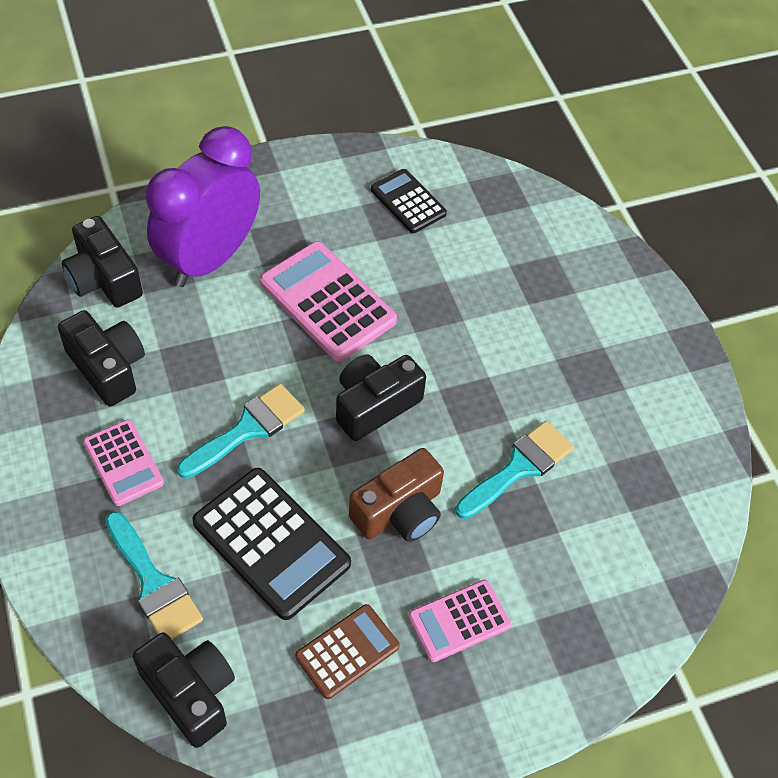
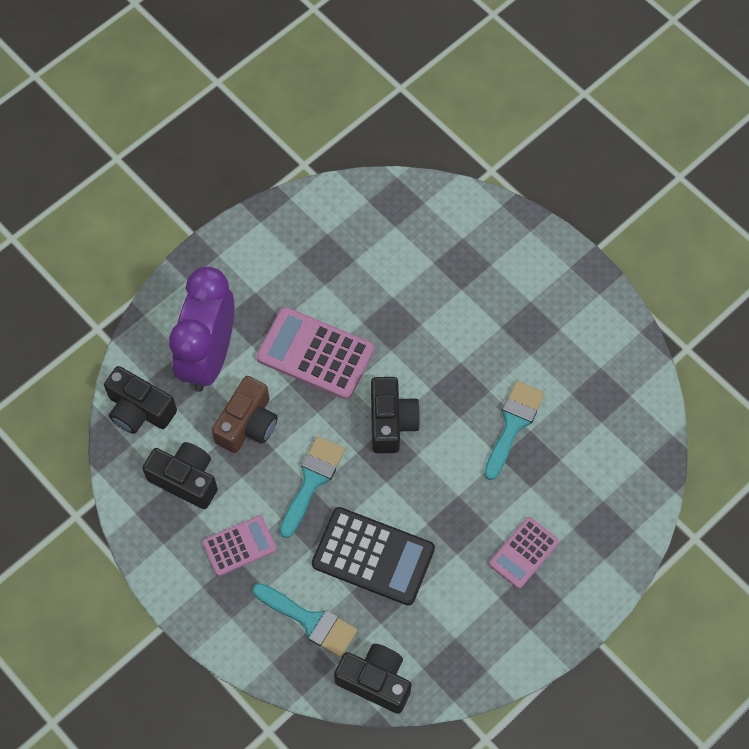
camera: 20 degrees left, 10 degrees up
pink calculator [83,419,164,506] -> pink calculator turned 60 degrees counterclockwise [203,515,277,576]
brown calculator [295,604,400,699] -> none
black camera [336,354,426,441] -> black camera turned 150 degrees clockwise [371,377,421,453]
brown camera [349,448,444,542] -> brown camera moved to [212,376,278,453]
black calculator [371,169,447,233] -> none

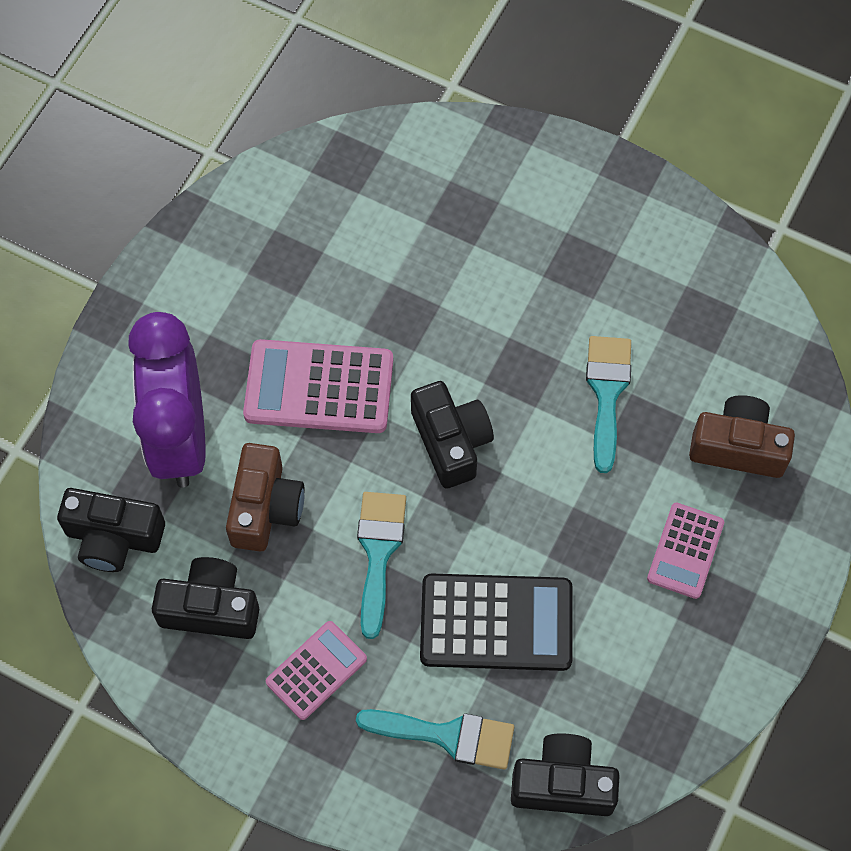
camera: 20 degrees left, 0 degrees up
none -> brown camera [689,395,795,478]

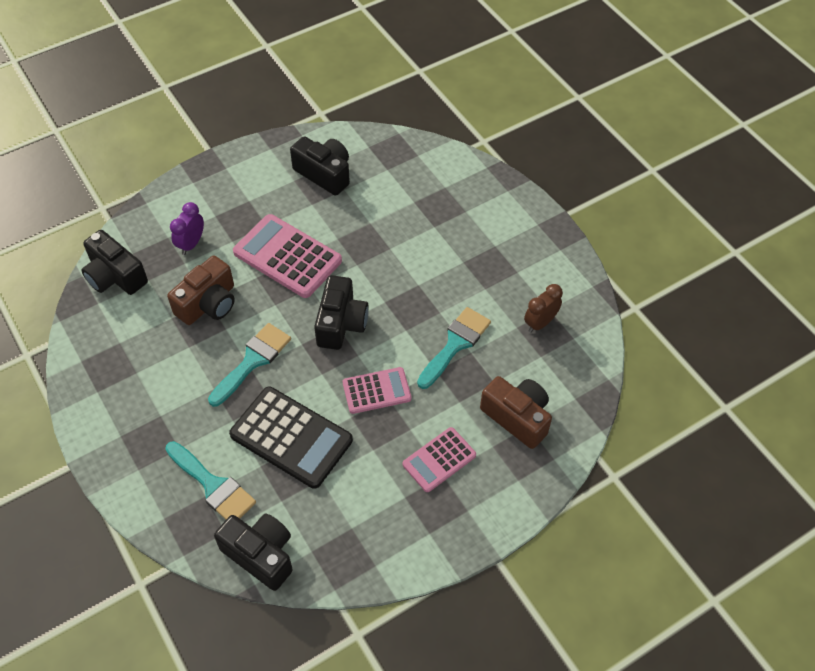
camera: 30 degrees right, 10 degrees down
purple clock [128,312,206,488] -> purple clock [170,202,204,255], size x0.43
black camera [152,557,259,639] -> black camera moved to [290,136,350,196]
pink calculator [266,621,367,720] -> pink calculator moved to [343,367,411,414]
none -> brown clock [524,284,563,333]

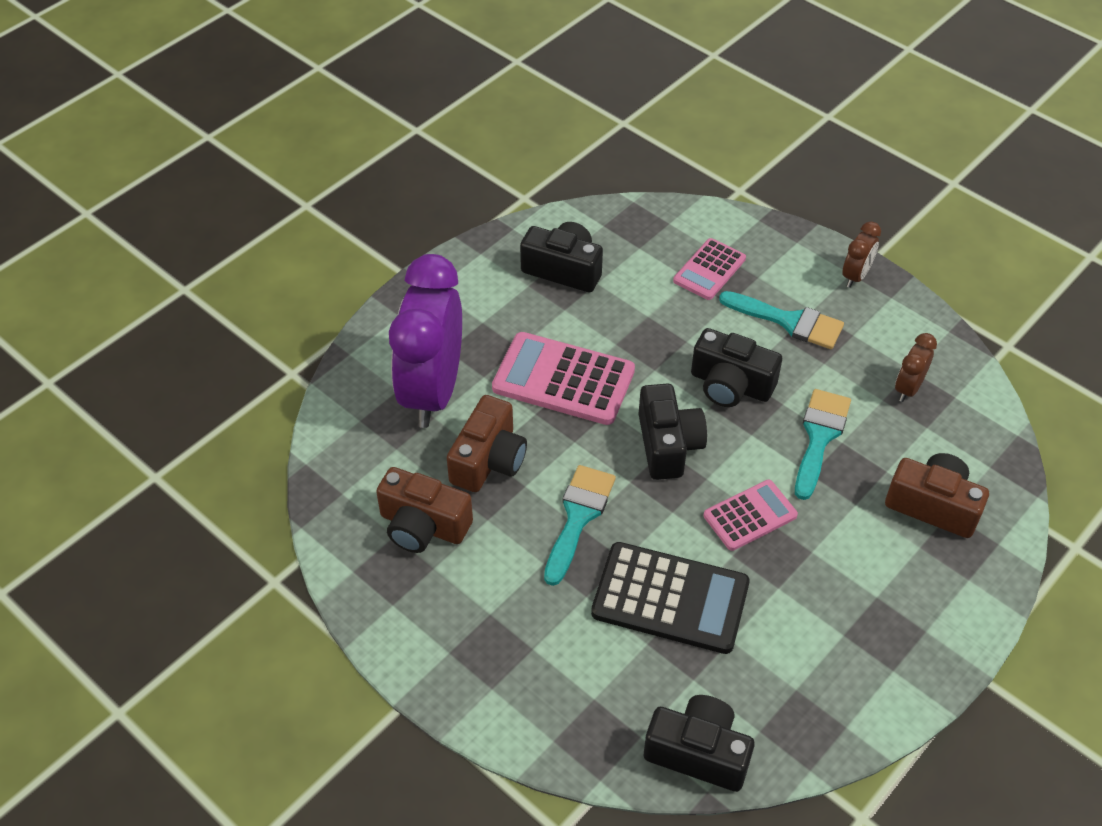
camera: 15 degrees left, 5 degrees down
black camera [81,230,148,295] -> black camera moved to [691,328,782,407]
turquoise brush [165,441,256,520] -> turquoise brush moved to [719,291,844,349]
purple clock [170,202,204,255] -> purple clock [389,254,462,428], size x2.33
pink calculator [403,427,476,492] -> pink calculator moved to [673,238,746,300]
none -> brown camera [376,467,473,553]
none -> brown clock [842,221,881,288]

